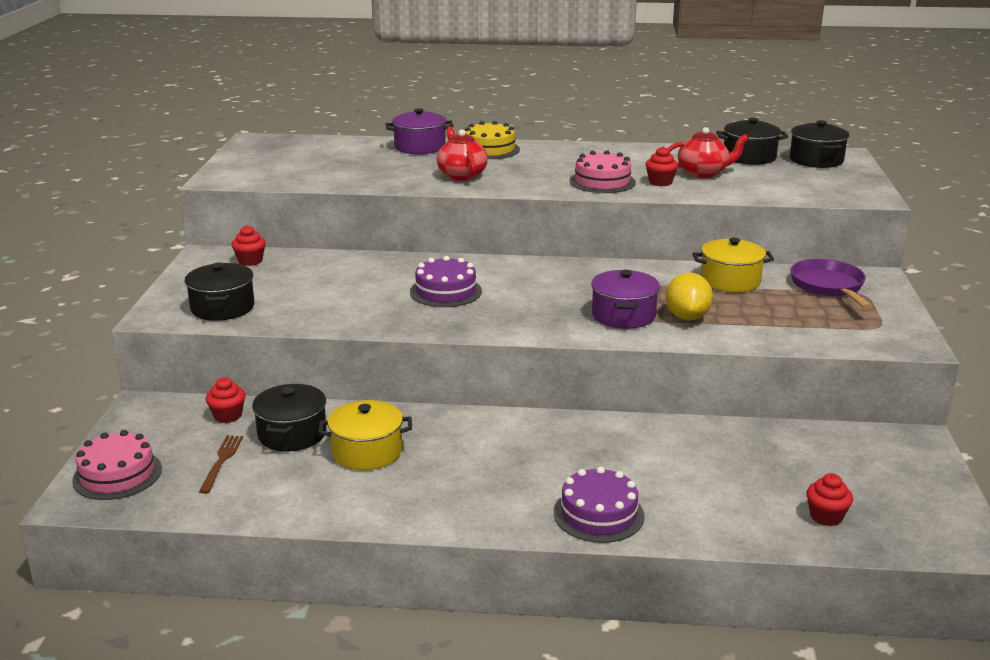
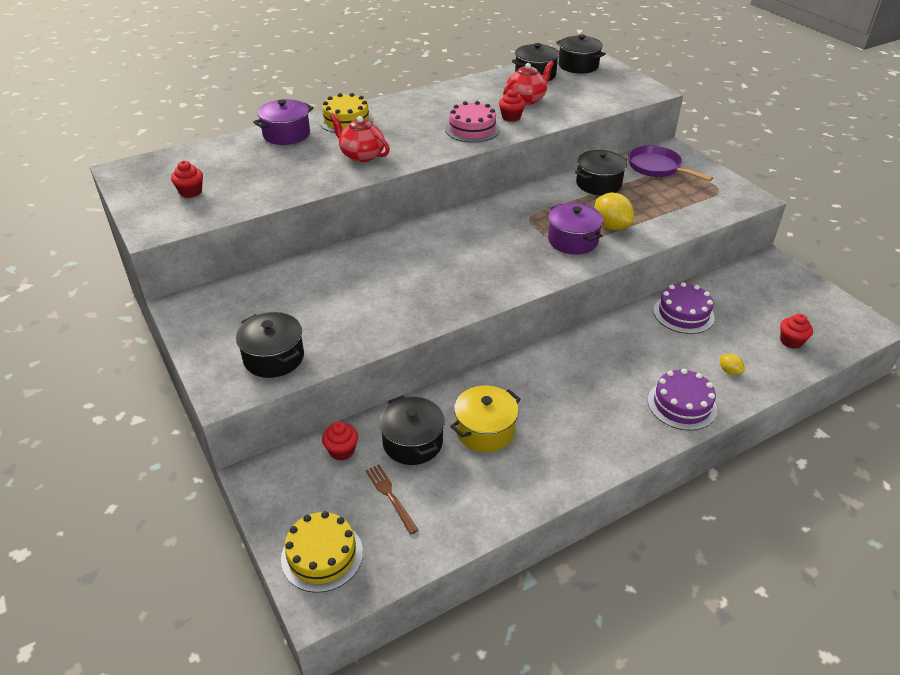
camera: 35 degrees left, 15 degrees up
pink cake [72,430,162,500] -> yellow cake [281,511,363,593]
red cupcake [232,225,266,266] -> red cupcake moved to [171,161,203,198]
purple cake [410,256,482,307] -> purple cake moved to [653,282,715,334]
yellow pot [692,238,774,293] -> black pot [575,150,627,195]
none -> yellow lemon [720,354,745,375]

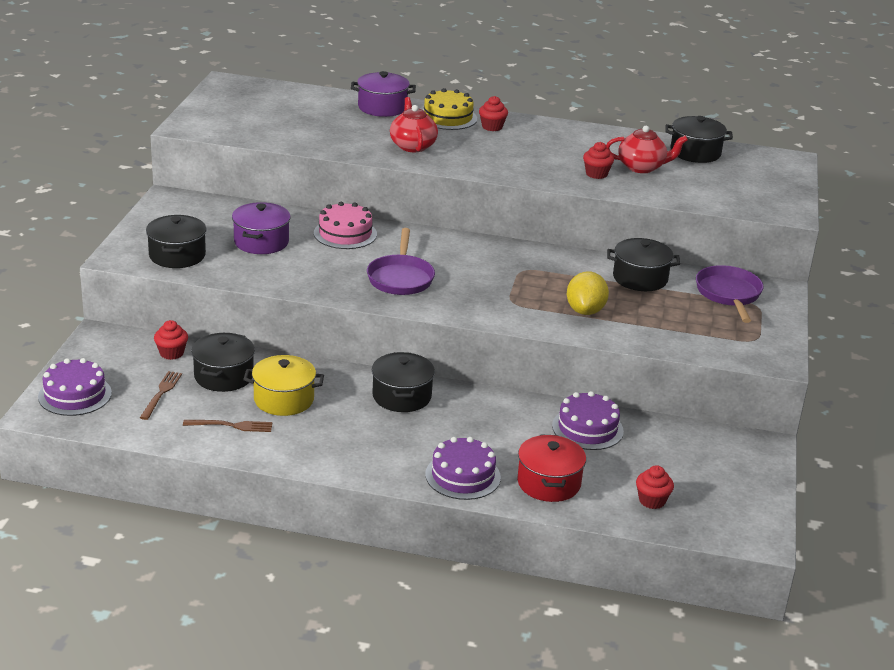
camera: 40 degrees right, 10 degrees down
red cupcake [171,161,203,198] -> red cupcake moved to [479,96,508,131]
yellow cake [281,511,363,593] -> purple cake [38,358,112,416]
pink cake [445,101,500,143] -> pink cake moved to [314,202,377,249]
purple pot [548,203,603,255] -> purple pot moved to [232,202,291,254]
black pot [556,34,606,74] -> black pot moved to [372,352,435,412]
yellow lemon [720,354,745,375] -> red pot [517,434,586,502]
none -> brown fork [183,420,272,432]
none -> purple pan [367,228,435,295]

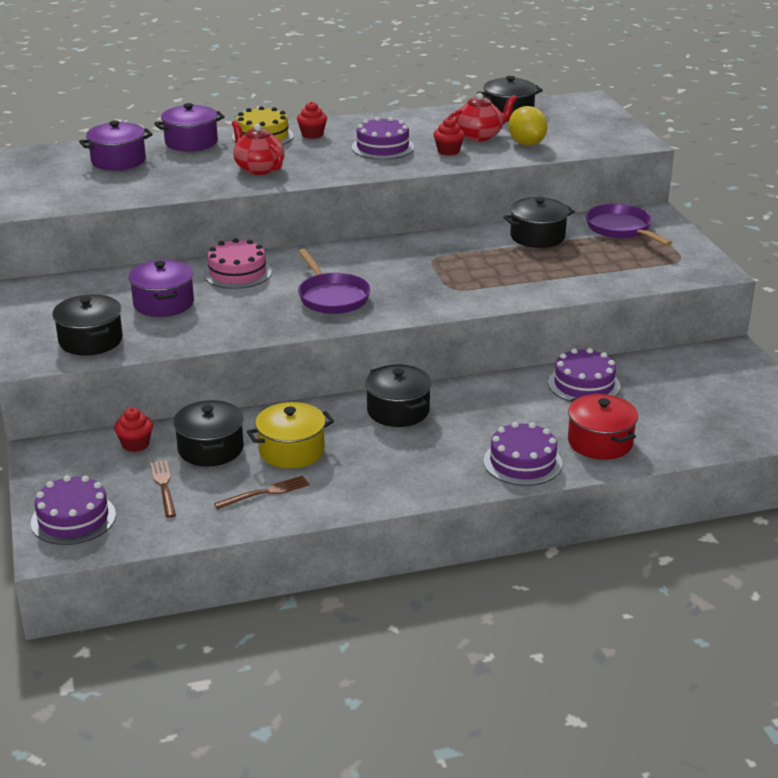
camera: 25 degrees left, 0 degrees up
yellow lemon [567,271,609,315] -> yellow lemon moved to [508,106,548,146]
red cupcake [636,465,674,509] -> none
none -> purple pot [79,121,153,170]
none -> purple cake [352,117,414,160]

